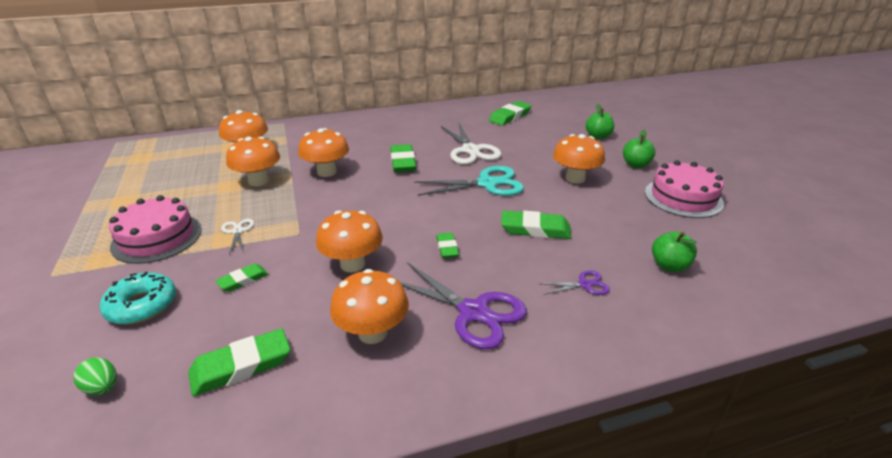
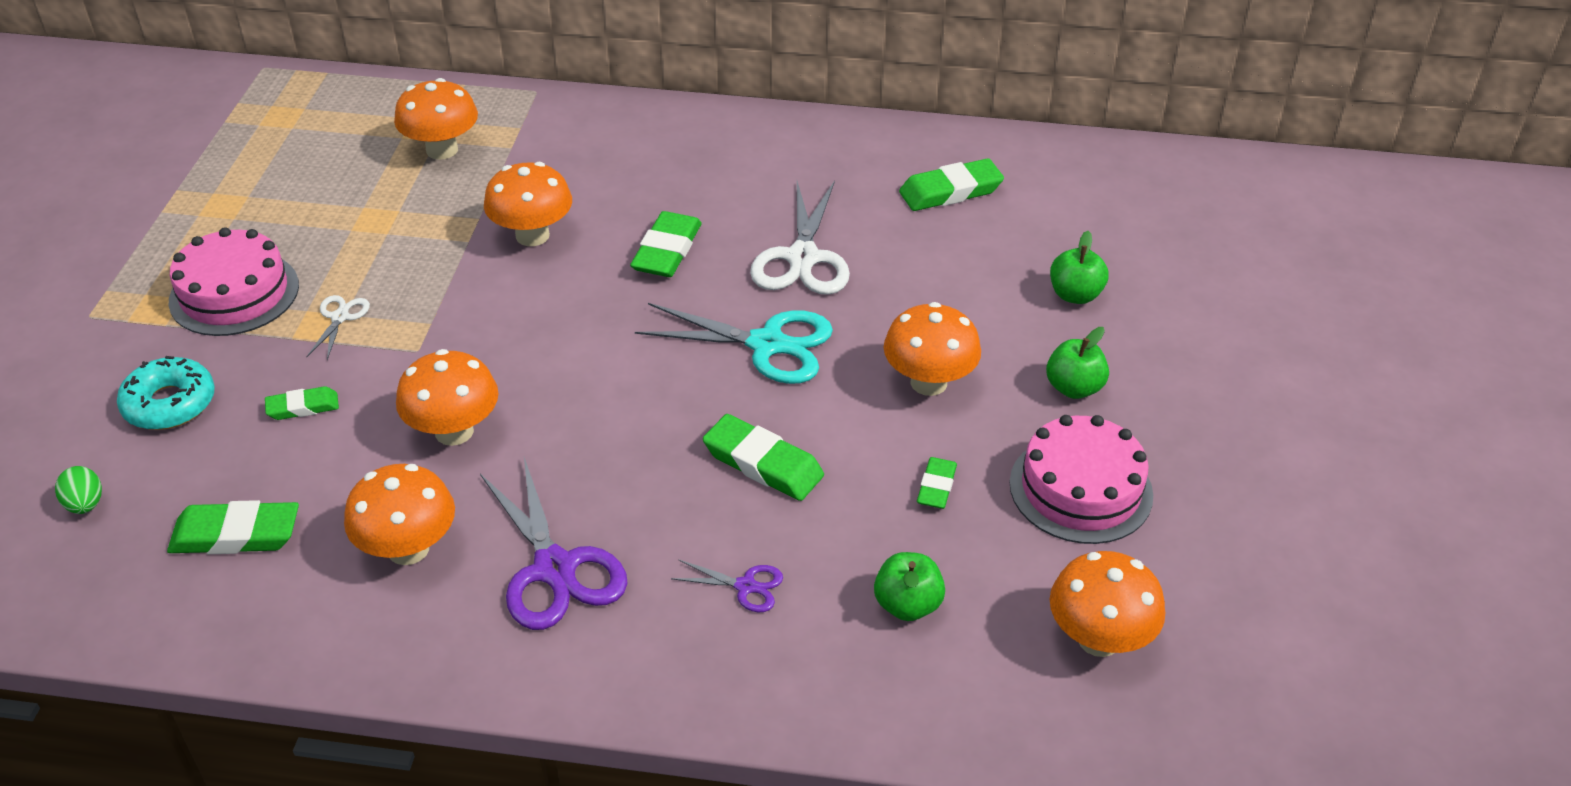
camera: 25 degrees right, 10 degrees up
orange mushroom [226,137,280,186] -> orange mushroom moved to [1050,551,1165,657]
green eraser [436,233,459,258] -> green eraser moved to [917,457,957,509]

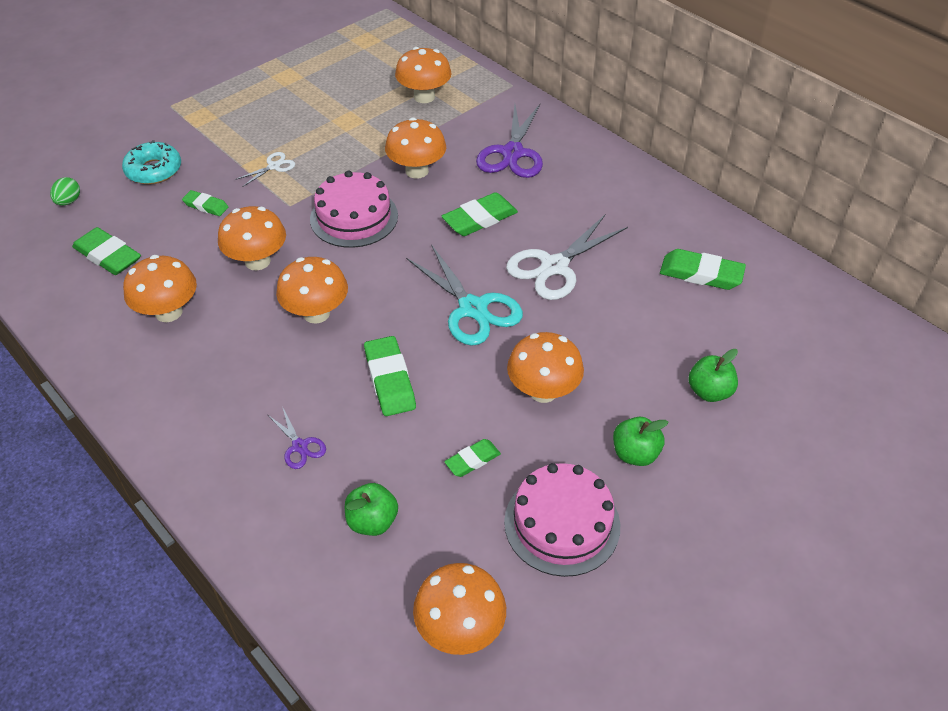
camera: 40 degrees right, 5 degrees up
pink cake [169,227,299,336] -> pink cake moved to [310,171,398,248]
purple scissors [480,458,628,630] -> purple scissors moved to [476,104,543,178]
none -> orange mushroom [276,257,348,324]

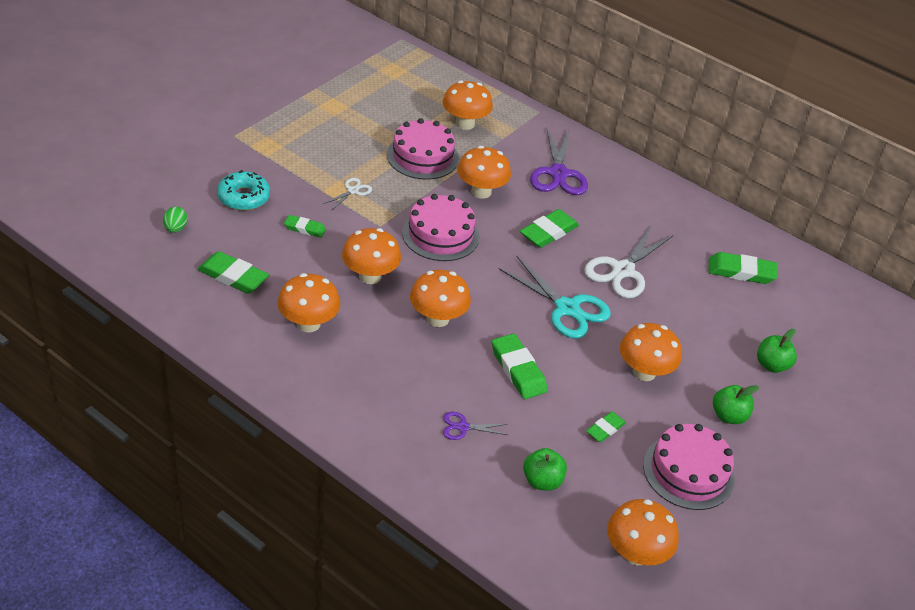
camera: 15 degrees left, 5 degrees down
purple scissors [268,406,326,469] -> purple scissors turned 135 degrees clockwise [443,412,508,440]
none -> pink cake [387,118,459,180]

